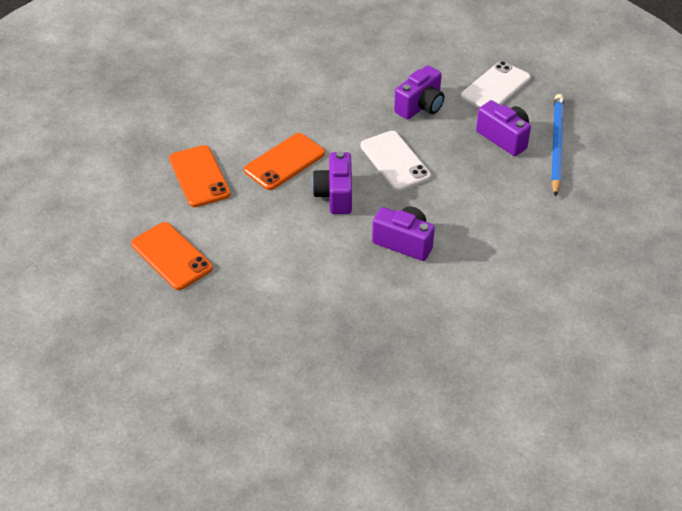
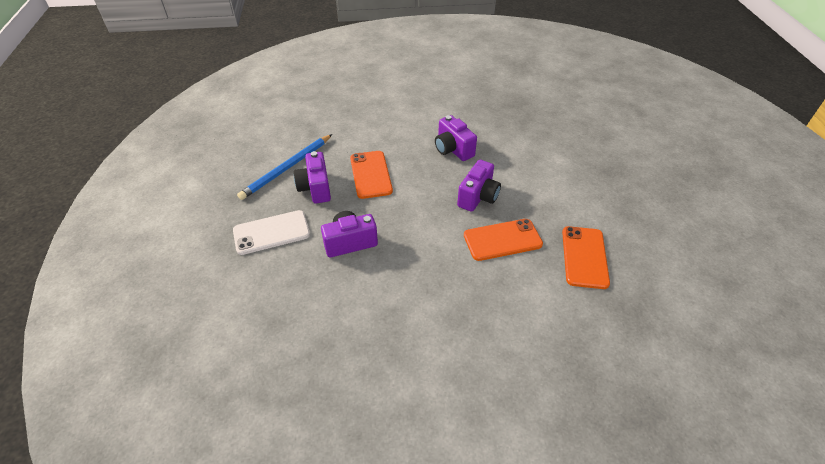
camera: 150 degrees left, 0 degrees up
orange phone [131,222,213,290] -> orange phone moved to [350,151,393,199]
white phone [360,131,431,191] -> none

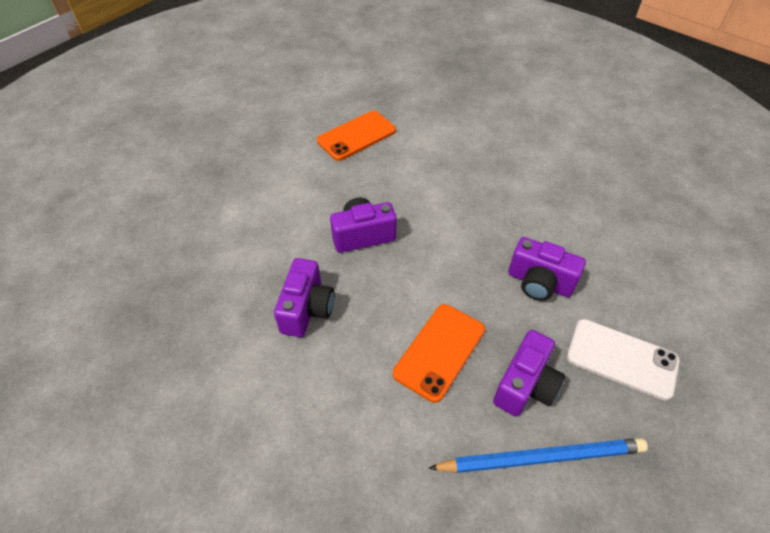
camera: 135 degrees left, 5 degrees up
orange phone [464,219,543,261] -> none

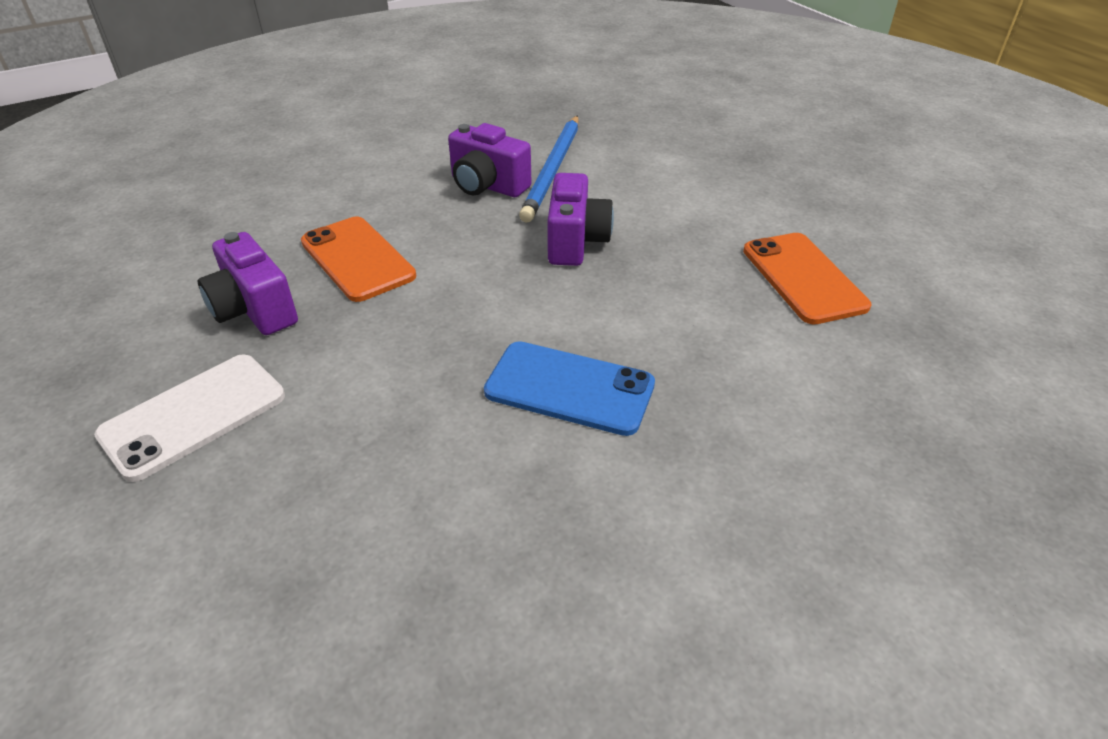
camera: 110 degrees right, 10 degrees down
blue pencil [428,438,648,473] -> blue pencil moved to [519,115,579,222]
purple camera [508,237,586,301] -> none
none -> blue phone [484,341,655,436]

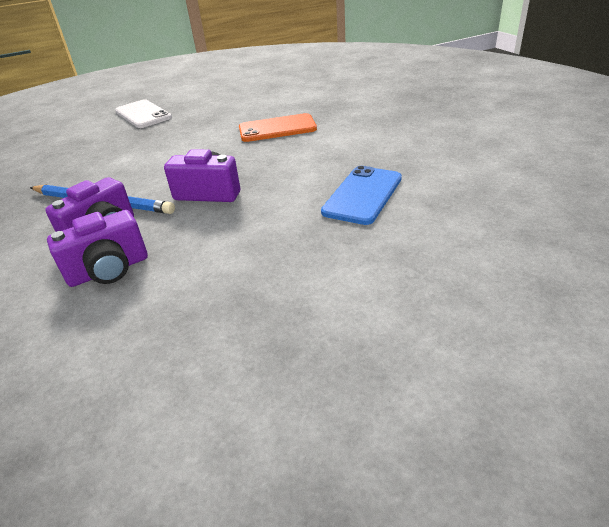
camera: 80 degrees left, 5 degrees down
white phone [94,354,285,482] -> white phone moved to [115,99,172,128]
purple camera [198,232,298,335] -> purple camera moved to [47,210,148,287]
orange phone [301,217,416,302] -> none

